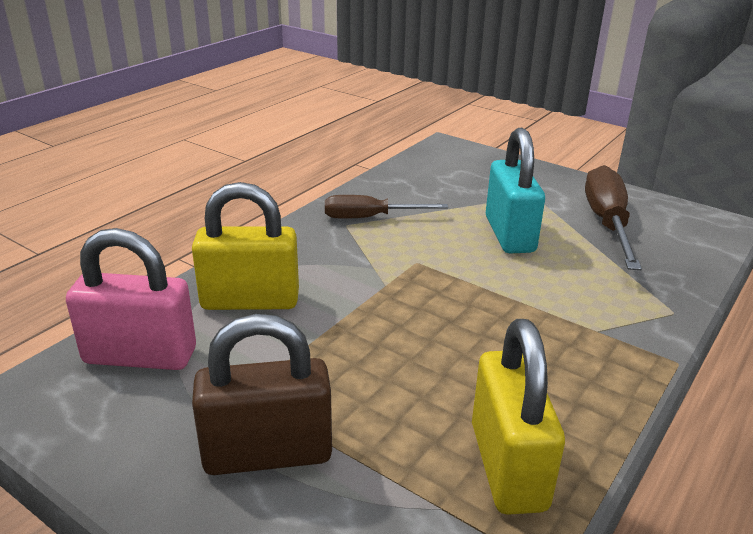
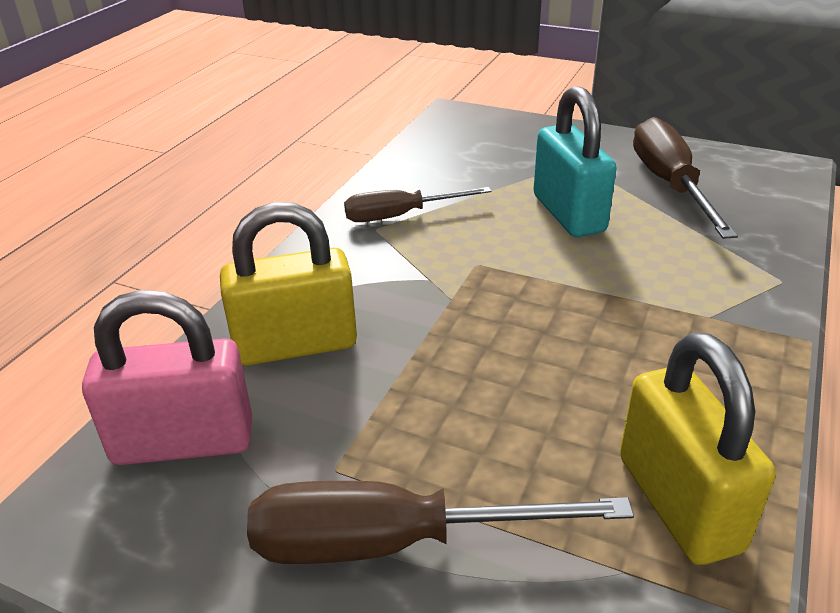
camera: 10 degrees left, 5 degrees up
brown padlock [192,314,332,475] -> brown screwdriver [247,481,634,564]

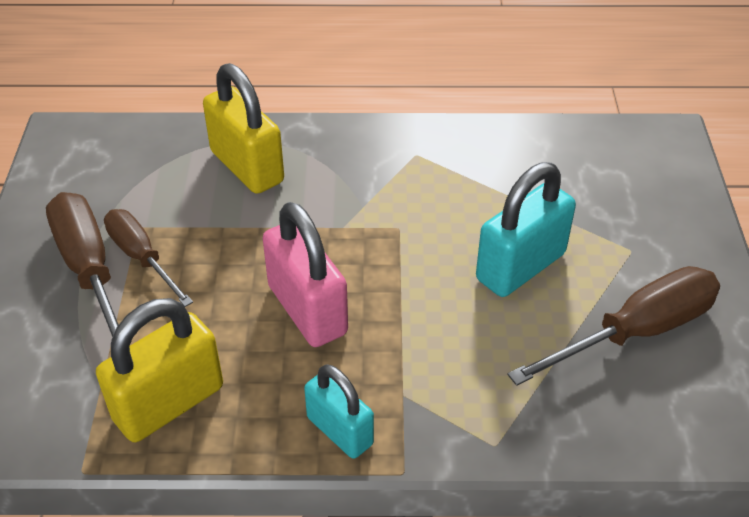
camera: 65 degrees right, 10 degrees up
pink padlock [82,290,252,465] -> pink padlock moved to [263,202,348,347]
brown screwdriver [344,187,491,222] -> brown screwdriver moved to [104,209,193,307]
none -> turquoise padlock [304,365,374,459]

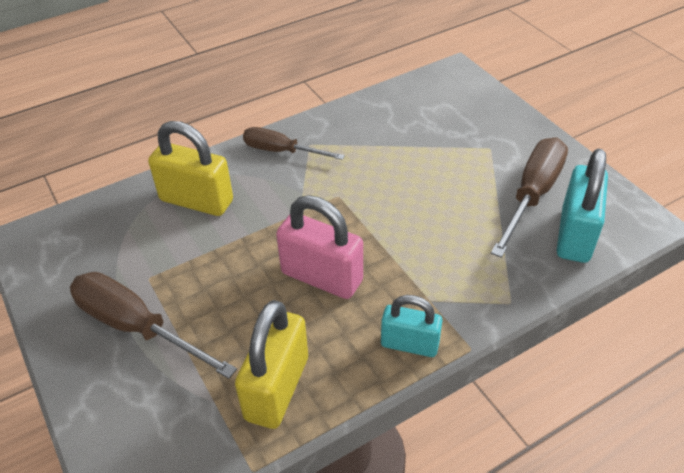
camera: 30 degrees left, 0 degrees up
brown screwdriver [104,209,193,307] -> brown screwdriver moved to [243,127,345,160]
turquoise padlock [476,162,576,297] -> turquoise padlock moved to [557,149,608,263]

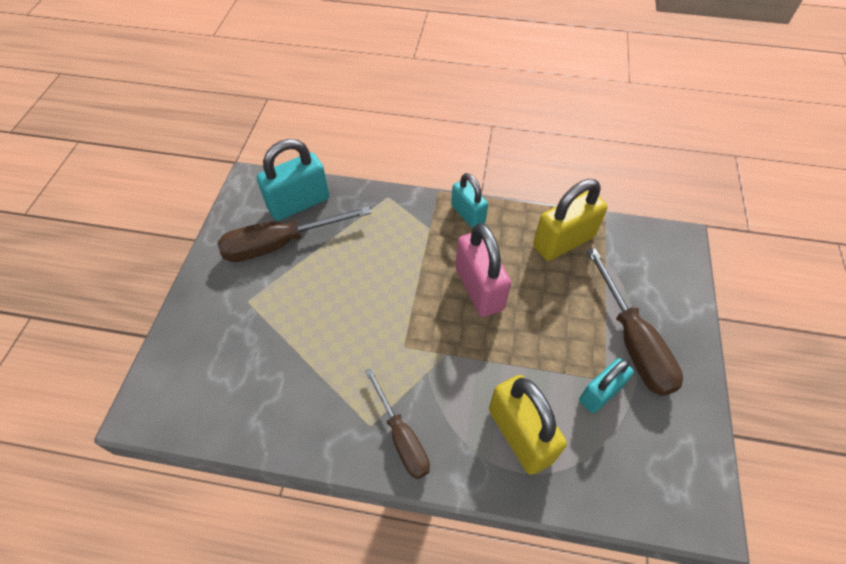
camera: 140 degrees left, 10 degrees up
none -> turquoise padlock [579,358,634,413]

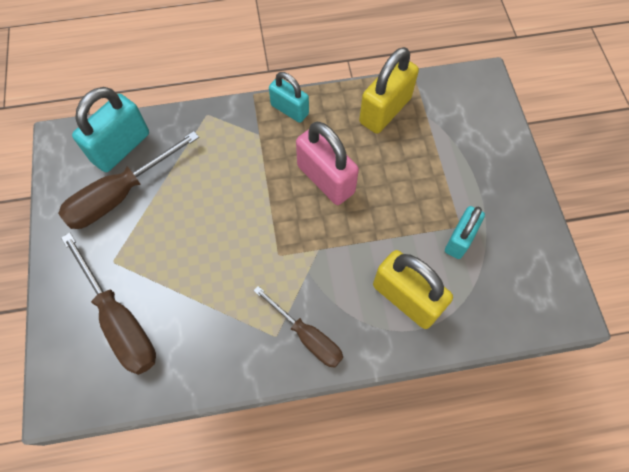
camera: 20 degrees left, 10 degrees up
brown screwdriver [587,248,683,396] -> brown screwdriver moved to [61,233,156,375]

